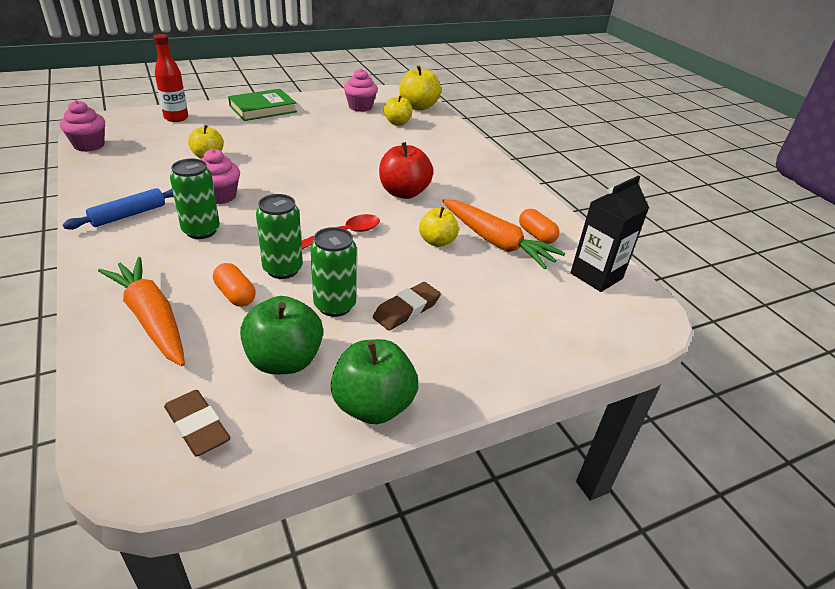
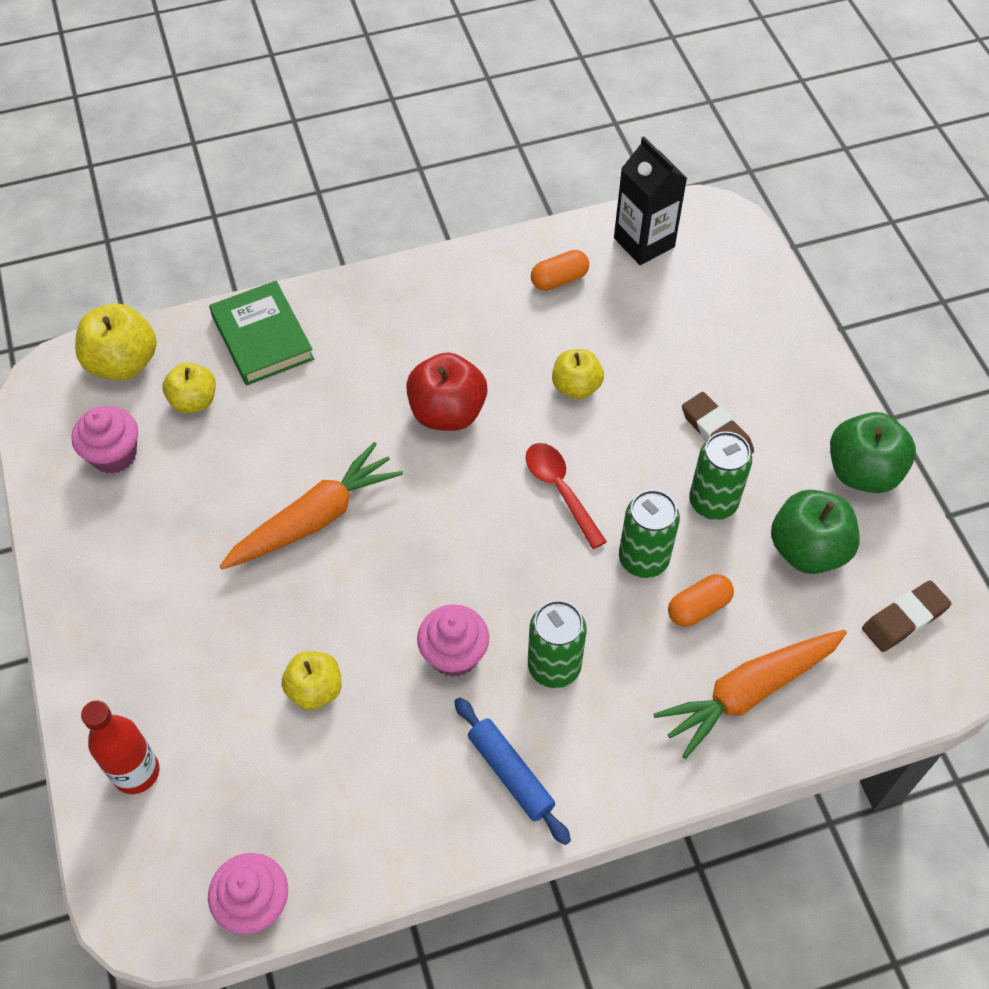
camera: 80 degrees left, 20 degrees up
green book [228,89,297,121] -> green book moved to [209,281,314,385]
orange carrot [443,199,566,269] -> orange carrot moved to [219,442,403,569]

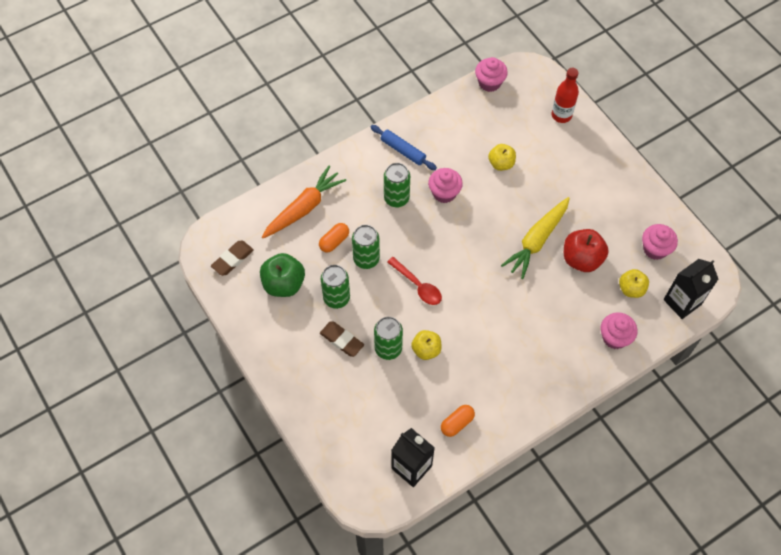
camera: 165 degrees right, 5 degrees up
yellow apple [75,304,157,381] -> black carton [664,259,719,319]
green book [209,281,314,385] -> pink cupcake [601,312,637,349]
orange carrot [219,442,403,569] -> yellow carrot [501,197,570,279]
red apple [406,352,487,431] -> red apple moved to [564,229,609,272]
green apple [830,412,916,493] -> none
none -> green can [374,317,403,360]

